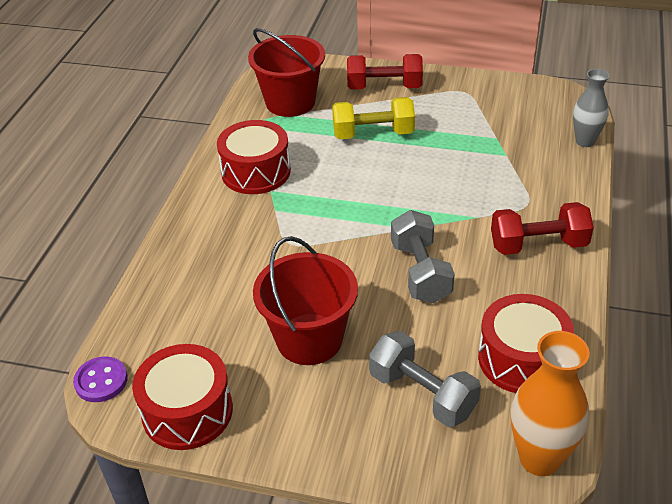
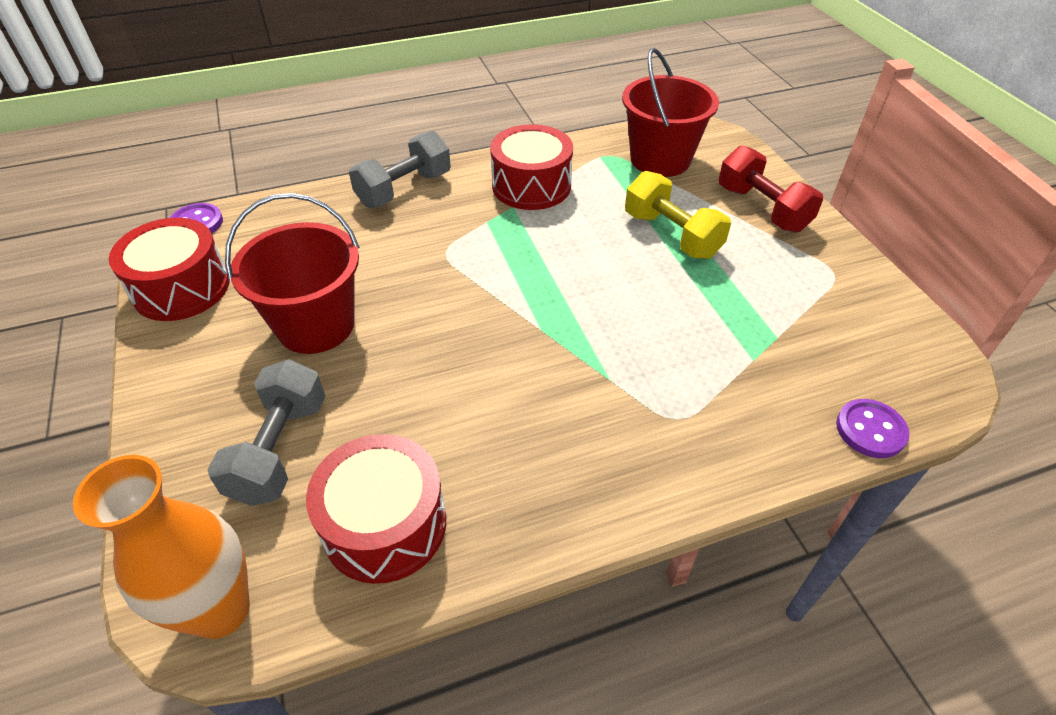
camera: 55 degrees right, 5 degrees up
grey dumbbell [391,210,455,303] -> grey dumbbell moved to [349,131,451,208]
red dumbbell [491,202,594,255] -> none
grey vase [573,69,609,147] -> purple button [836,399,909,458]

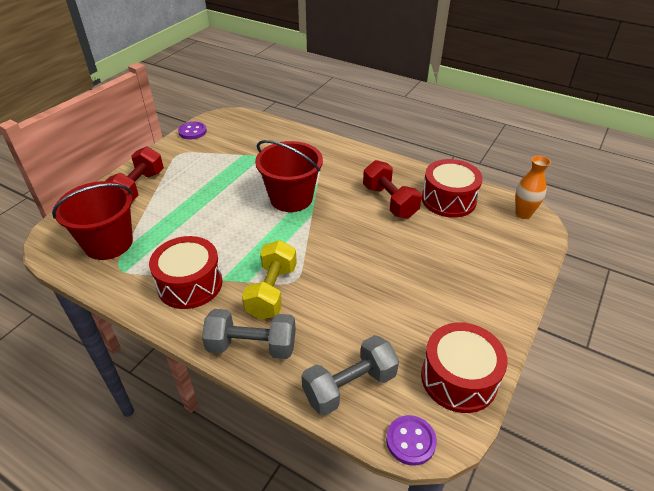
camera: 130 degrees left, 5 degrees down
orange vase [73,455,250,639] -> orange vase [515,156,551,219], size x0.66
grey dumbbell [207,359,325,506] -> grey dumbbell moved to [301,335,399,416]
red bucket [225,193,360,354] -> red bucket moved to [255,140,323,212]
yellow dumbbell [625,171,731,259] -> yellow dumbbell moved to [242,240,297,319]
purple button [836,399,909,458] -> purple button moved to [178,122,207,139]
none -> red dumbbell [363,160,422,218]

